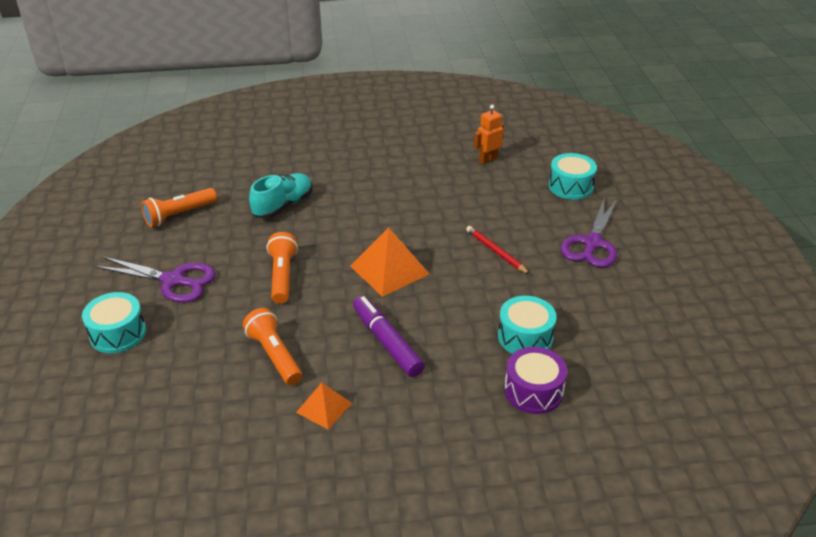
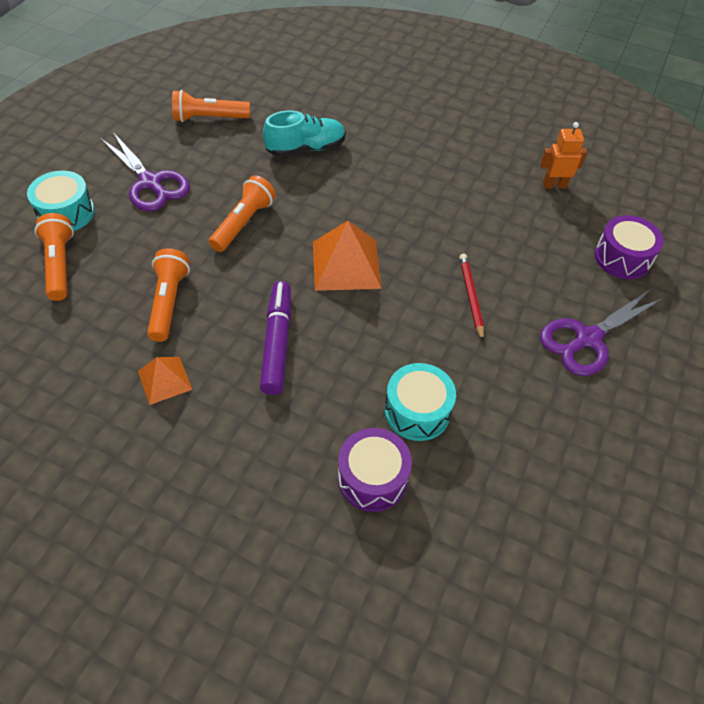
camera: 30 degrees right, 15 degrees up
turquoise drum [549,153,597,200] -> purple drum [594,215,664,279]
none -> orange flashlight [34,213,74,301]

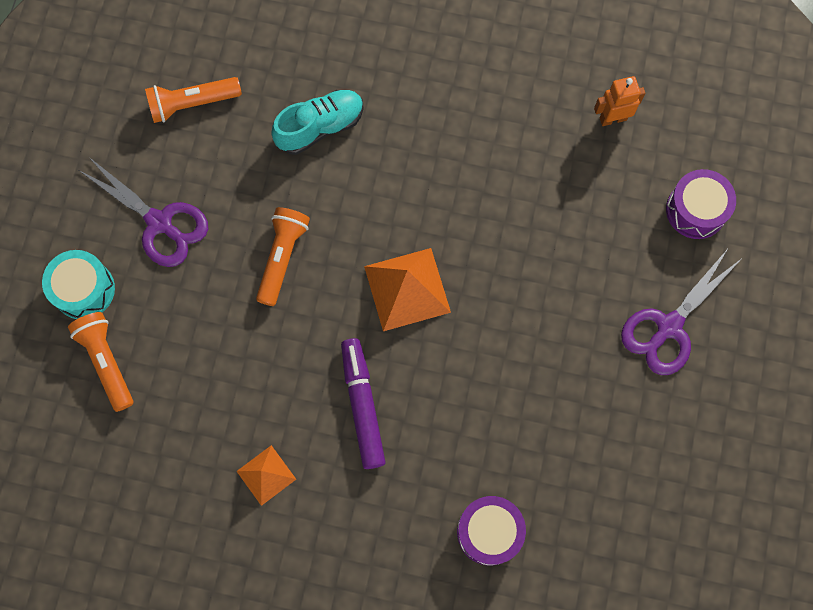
camera: 10 degrees left, 20 degrees up
orange flashlight [147,248,190,342] -> none
turquoise drum [385,363,456,441] -> none
red pencil [459,254,484,341] -> none

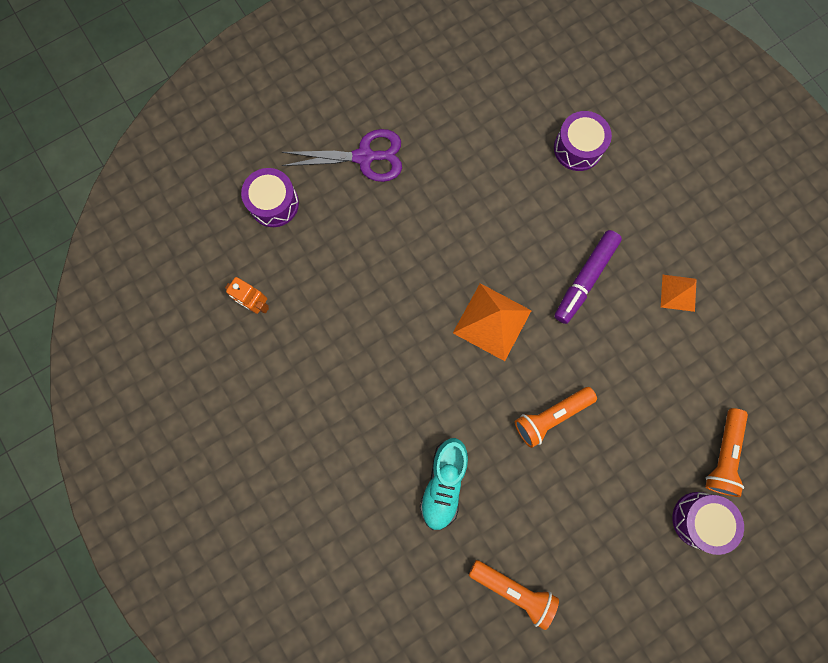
camera: 135 degrees left, 5 degrees up
turquoise drum [42,250,115,319] -> purple drum [672,492,744,555]
purple scissors [79,157,208,267] -> none
turquoise shoe [271,90,364,155] -> turquoise shoe turned 90 degrees counterclockwise [420,438,468,530]

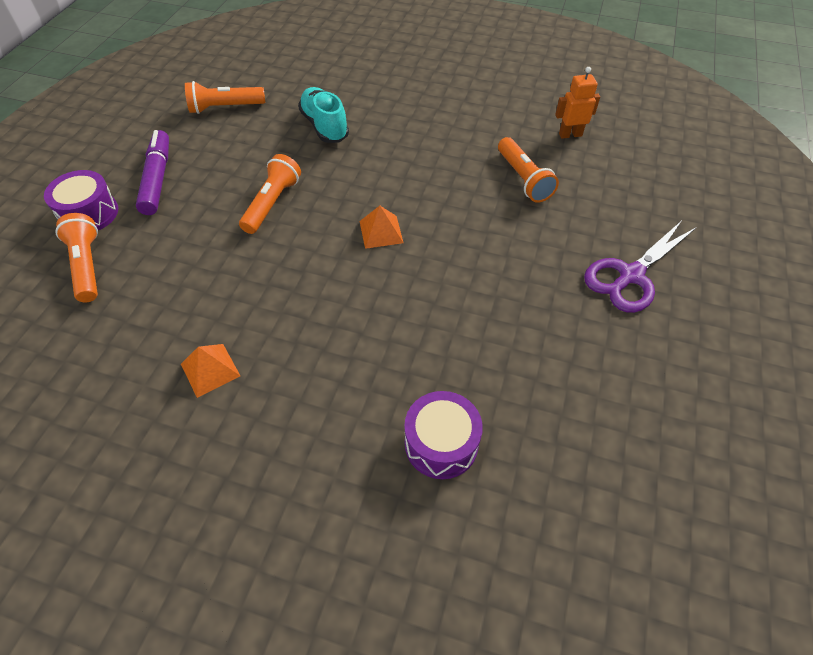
camera: 140 degrees right, 25 degrees down
purple drum [241,168,299,227] -> none
orange pyramid [453,283,532,361] -> orange pyramid [359,206,404,249], size x0.59
purple marker [554,230,622,324] -> purple marker moved to [136,130,169,215]
none -> orange flashlight [498,137,559,203]

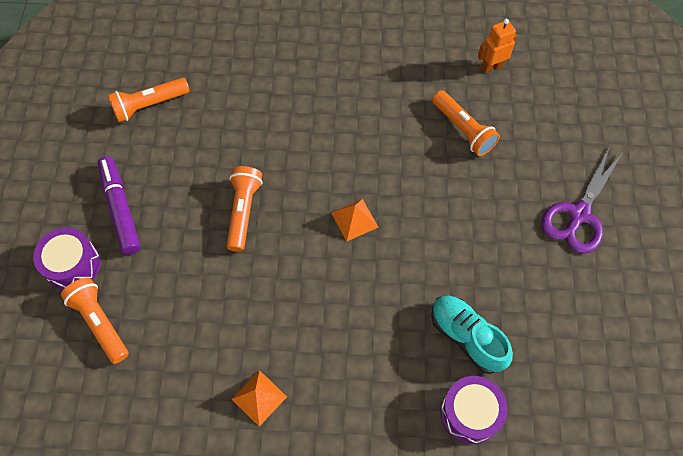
camera: 15 degrees left, 10 degrees up
turquoise shoe [298,87,349,143] -> turquoise shoe moved to [431,296,513,374]

